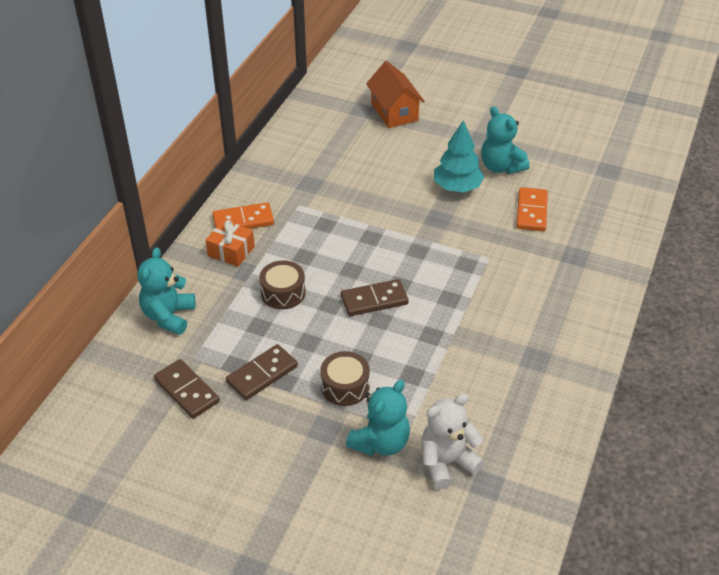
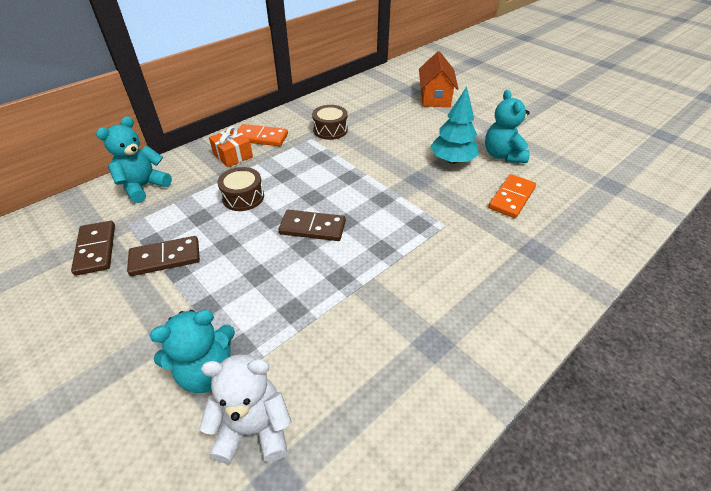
camera: 25 degrees right, 0 degrees up
brown drum [320,351,370,406] -> brown drum moved to [312,105,348,140]

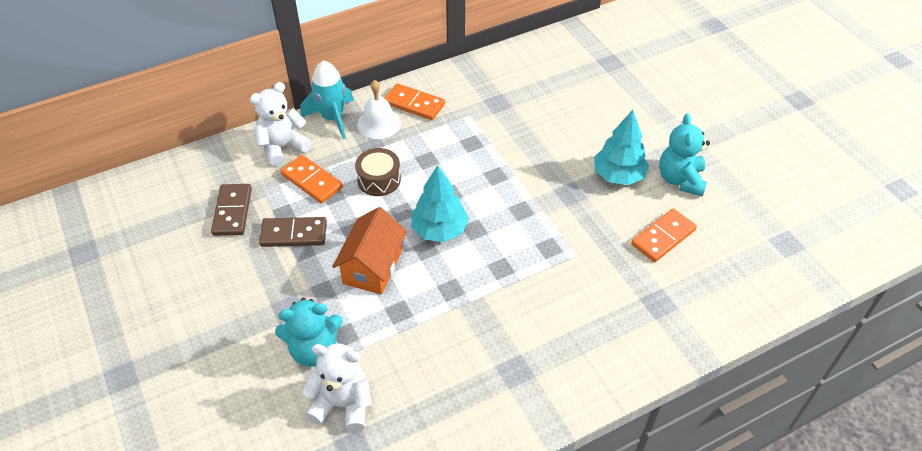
camera: 15 degrees right, 5 degrees up
turquoise teddy bear [96,116,172,203] -> white teddy bear [250,82,312,166]
orange gift [209,126,253,168] -> white bell [357,80,401,139]
brown domino [279,210,346,241] -> turquoise tree [411,165,469,242]
brown drum [312,105,348,140] -> none
orange house [419,51,458,107] -> orange house moved to [332,207,407,295]
none -> orange domino [280,155,343,204]
none -> turquoise rocket [300,60,354,139]

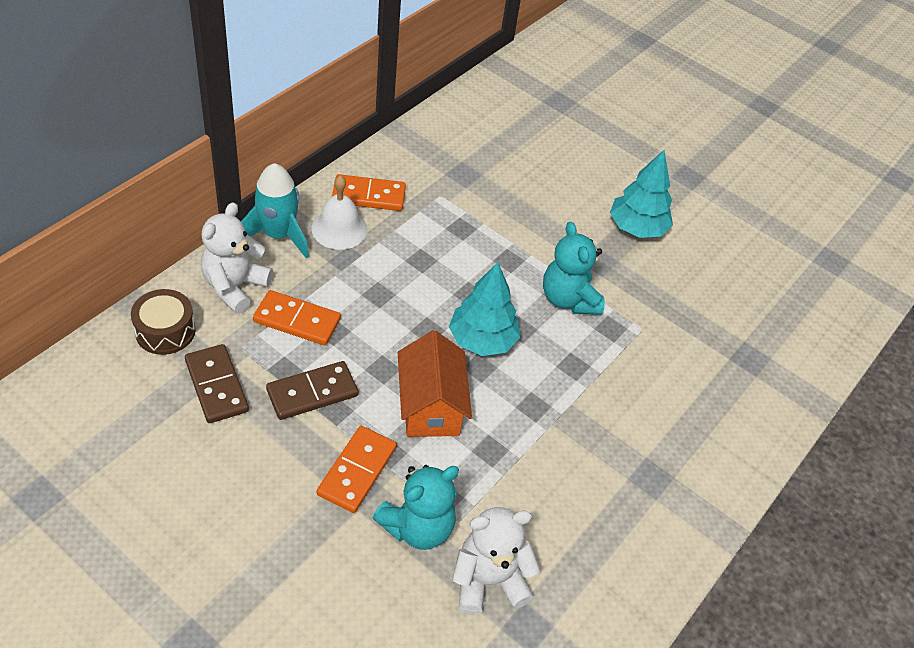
camera: 30 degrees left, 0 degrees up
brown drum [355,148,401,196] -> brown drum moved to [131,289,196,355]
orange domino [631,208,697,262] -> orange domino moved to [317,426,397,513]
turquoise teddy bear [659,114,710,196] -> turquoise teddy bear moved to [543,222,605,315]

